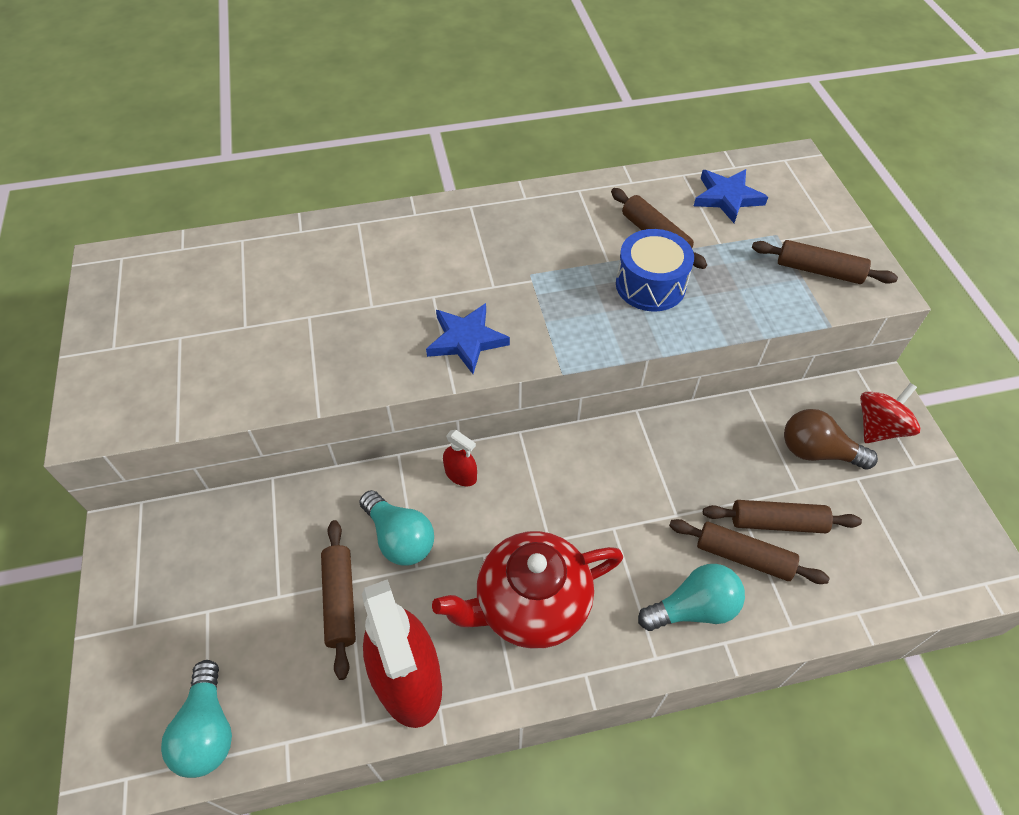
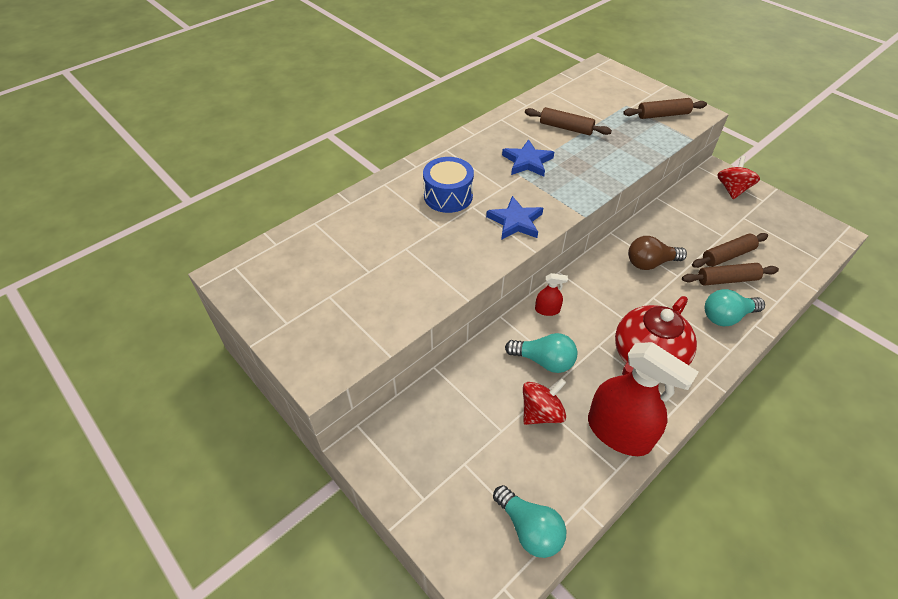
camera: 30 degrees left, 5 degrees down
brown rolling pin [321,520,356,680] -> red spinning top [523,379,566,425]
blue drum [616,229,694,312] -> blue drum moved to [423,157,474,213]
turquoise light bulb [638,564,745,631] -> turquoise light bulb turned 150 degrees counterclockwise [705,289,765,326]
blue star [694,169,768,223] -> blue star moved to [502,139,554,177]
brown light bulb [784,409,878,470] -> brown light bulb moved to [628,236,687,270]

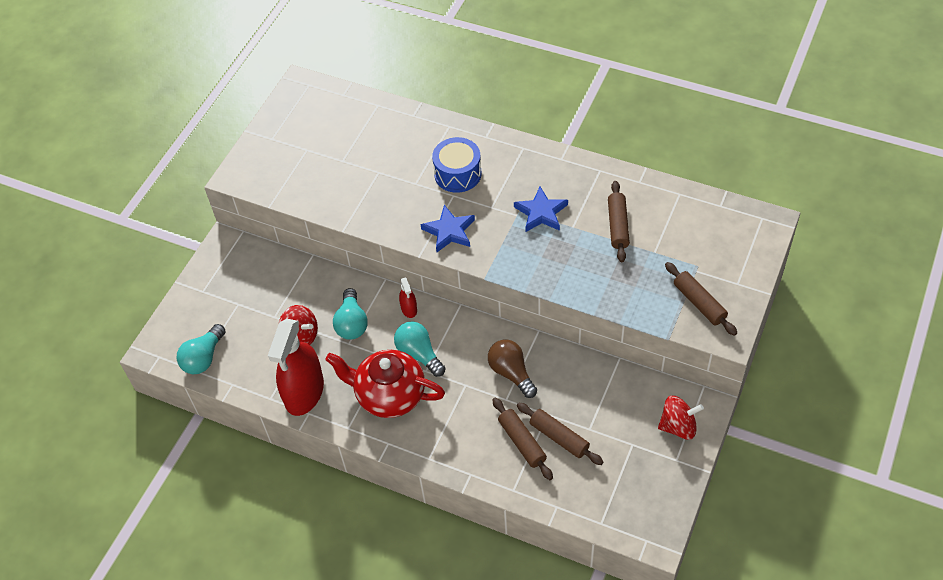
camera: 70 degrees right, 5 degrees up
turquoise light bulb [705,289,765,326] -> turquoise light bulb moved to [394,322,446,377]

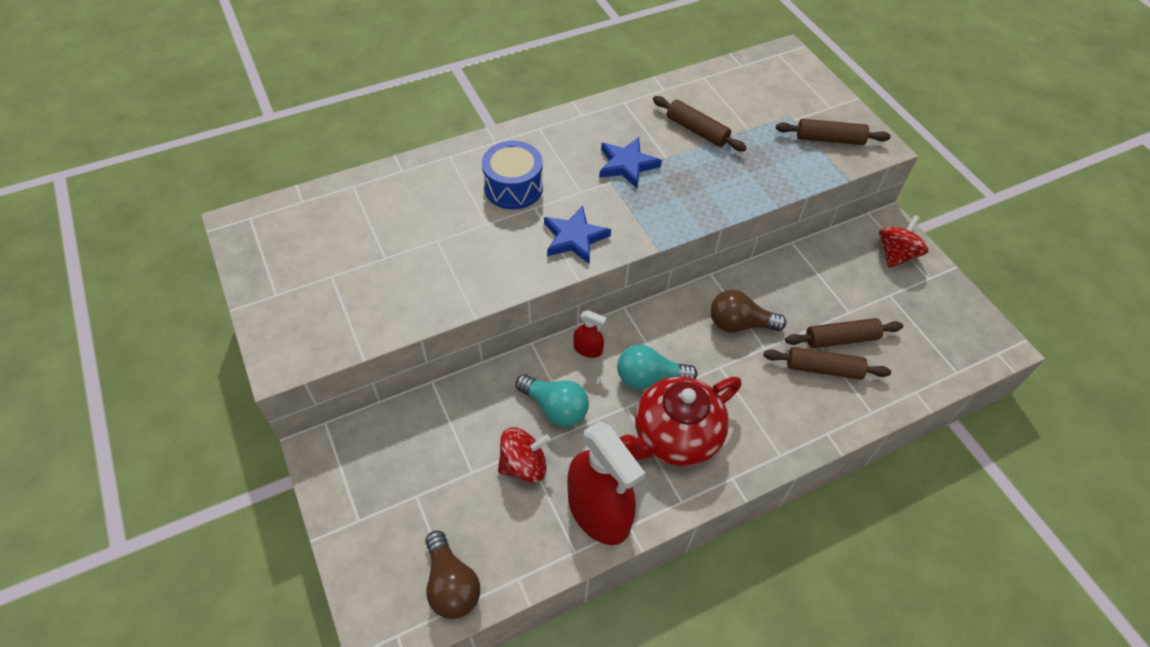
camera: 55 degrees left, 0 degrees up
turquoise light bulb [177,324,226,374] -> brown light bulb [426,531,480,619]

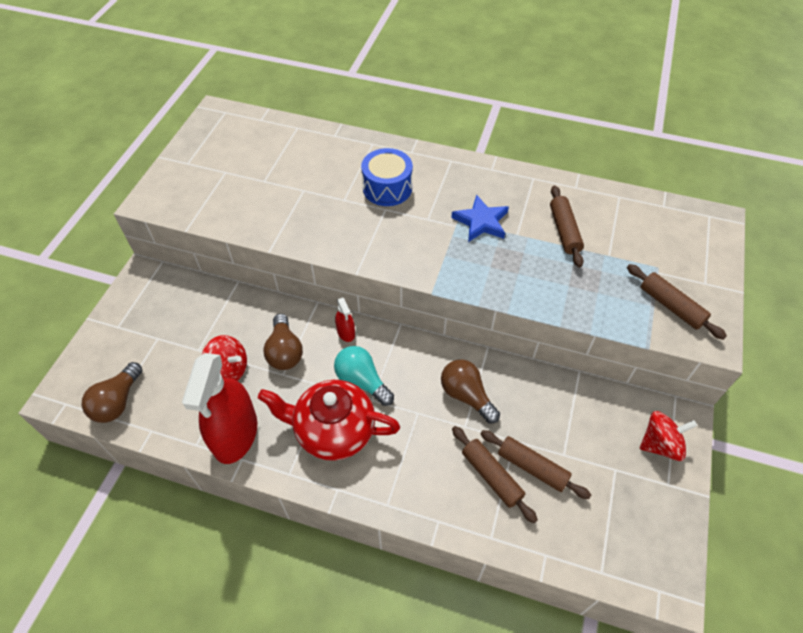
camera: 45 degrees right, 0 degrees up
turquoise light bulb [515,374,589,427] -> brown light bulb [263,314,303,370]
blue star [544,206,611,264] -> none

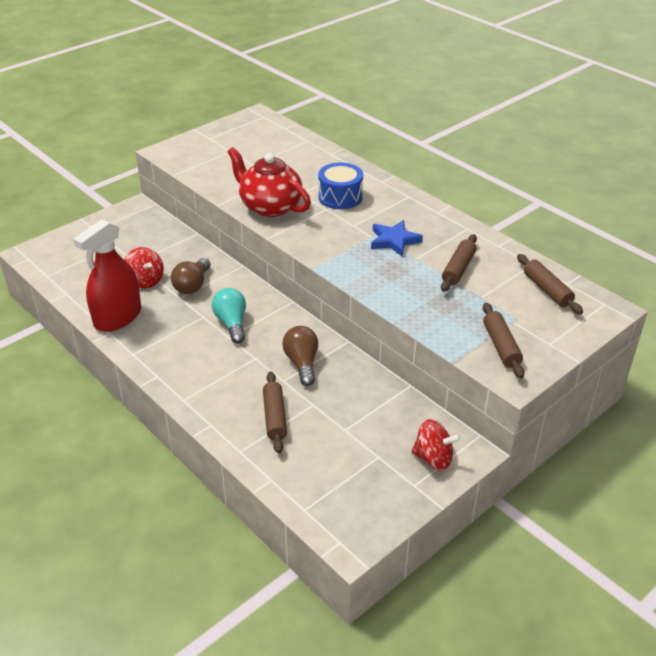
camera: 30 degrees right, 15 degrees down
brown light bulb [82,362,142,423] -> none
red teapot [258,380,400,461] -> red teapot moved to [227,147,311,217]
red spray bottle [335,297,355,342] -> none
brown rolling pin [481,430,591,499] -> brown rolling pin moved to [517,254,583,314]

